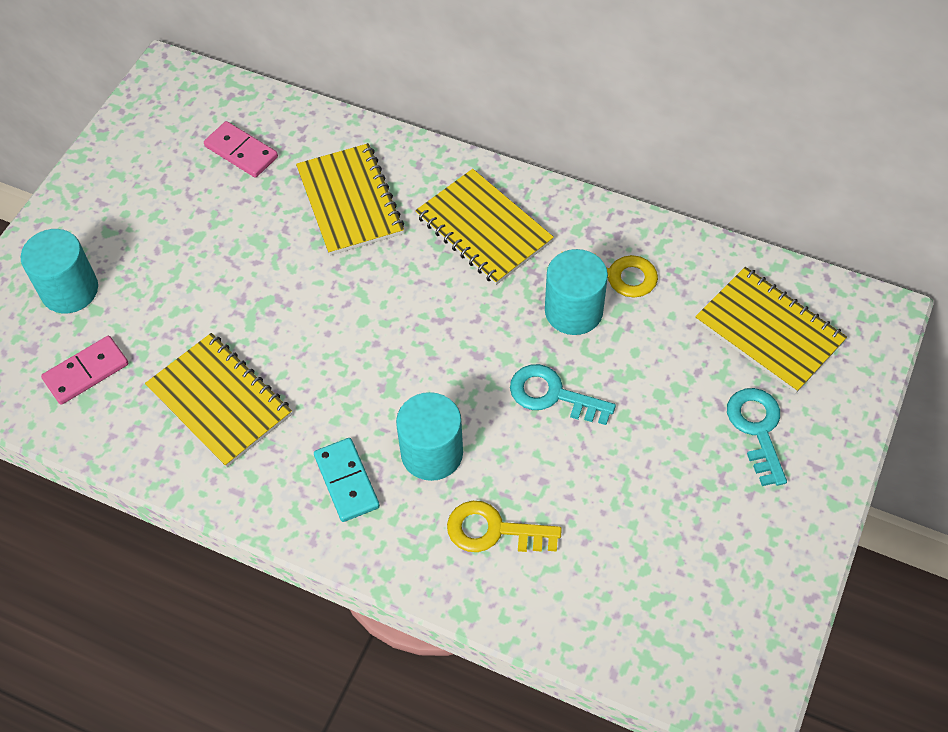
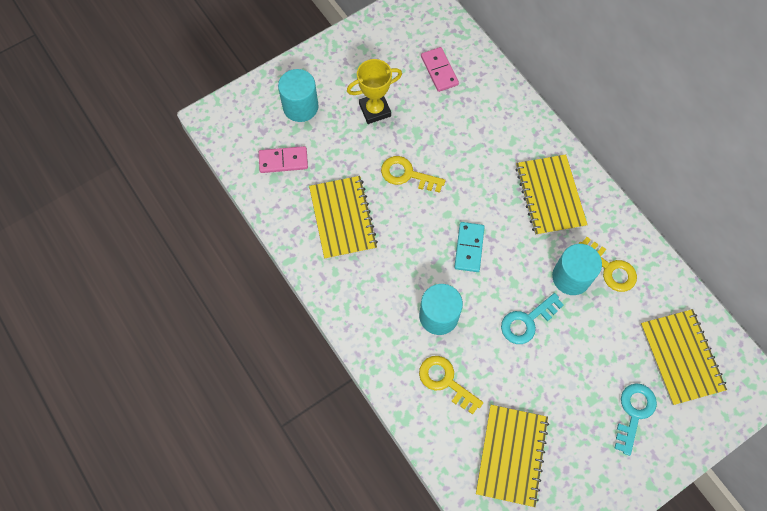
camera: 30 degrees right, 10 degrees up
yellow notebook [296,143,404,256] -> yellow notebook moved to [476,405,549,507]
turquoise domino [314,438,380,522] -> turquoise domino moved to [454,222,485,272]
turquoise key [510,364,616,425] -> turquoise key turned 90 degrees counterclockwise [501,293,564,344]
none -> yellow trophy [347,59,402,124]
none -> yellow key [381,156,445,193]

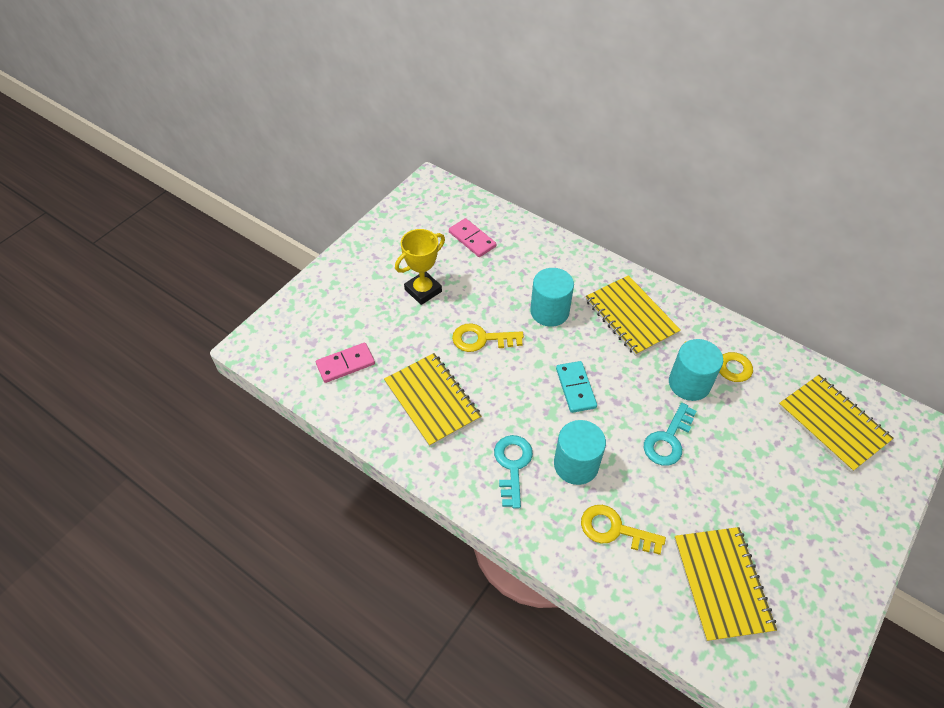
camera: 20 degrees left, 15 degrees down
turquoise cylinder [278,69,318,122] -> turquoise cylinder moved to [530,268,574,327]
turquoise key [614,383,657,456] -> turquoise key moved to [494,435,533,509]

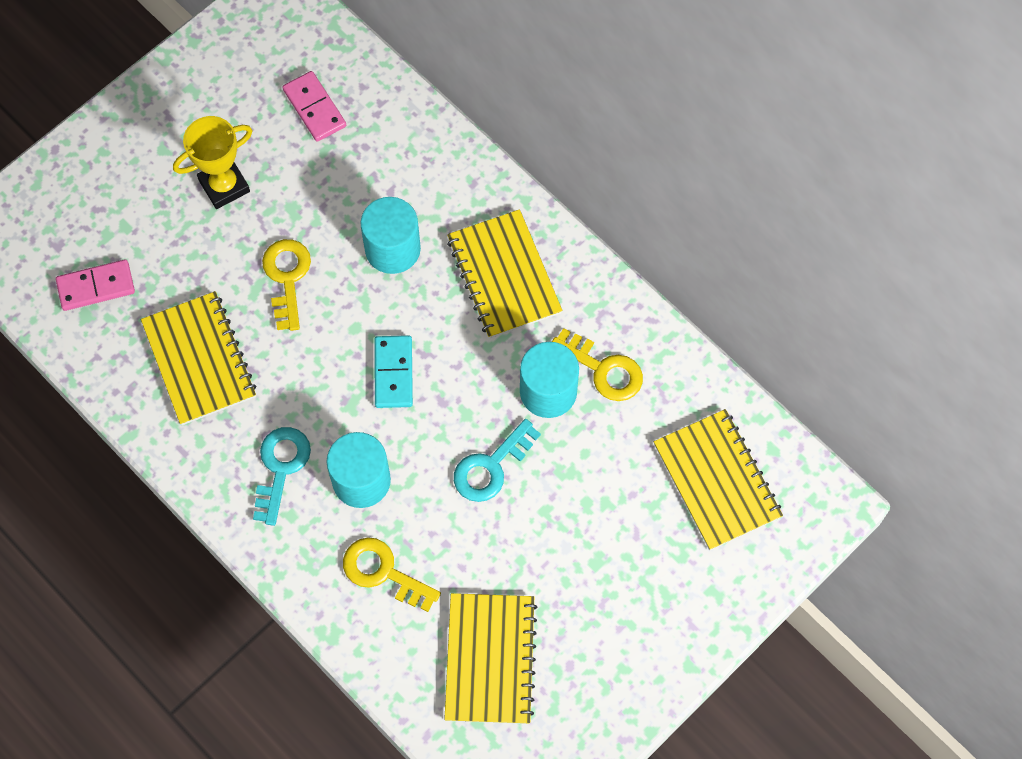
camera: 10 degrees right, 15 degrees up
yellow key [452,323,524,352] -> yellow key turned 75 degrees clockwise [262,239,311,331]

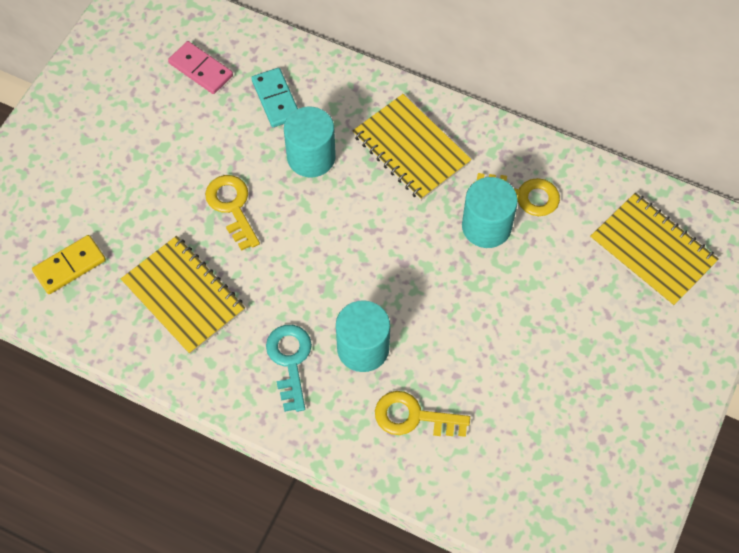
camera: 20 degrees left, 5 degrees down
pink domino [56,259,135,311] -> yellow domino [32,235,106,294]
yellow trophy [173,116,253,209] -> none
turquoise domino [374,335,413,408] -> turquoise domino moved to [251,68,298,127]
yellow notebook [444,593,537,724] -> none
turquoise key [454,419,541,502] -> none

